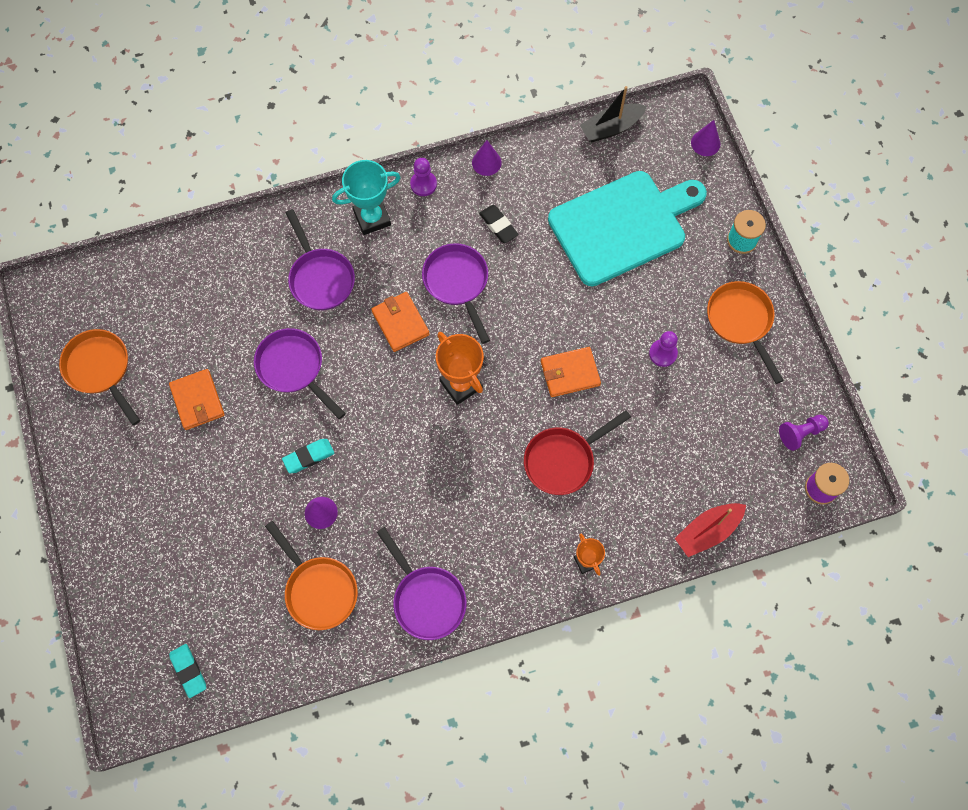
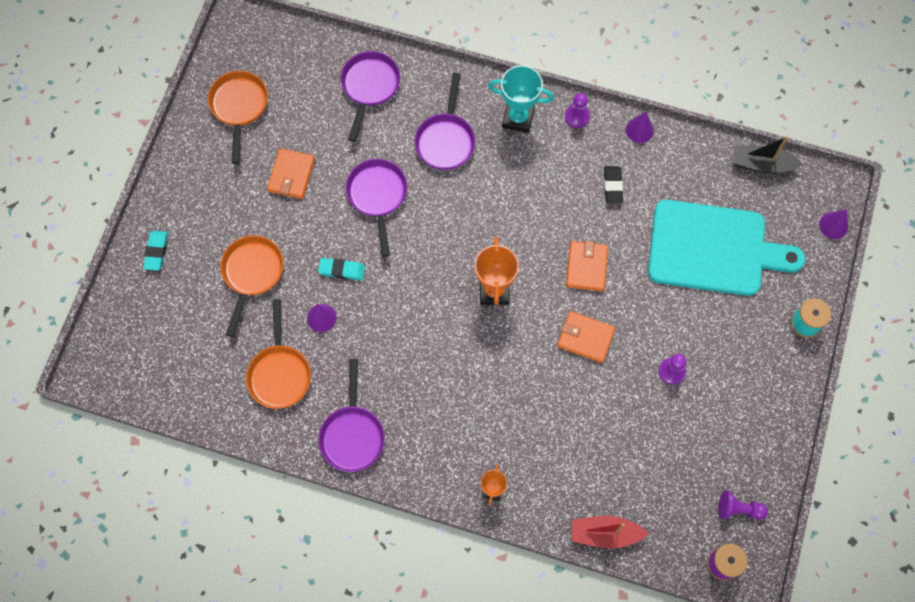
camera: 35 degrees right, 0 degrees up
turquoise eraser [169,644,206,698] -> turquoise eraser moved to [143,231,168,271]
orange wallet [371,292,430,352] -> orange wallet moved to [566,241,608,291]
purple pan [422,243,490,344] -> purple pan moved to [341,51,400,142]
red pan [524,410,631,495] -> none
orange pan [707,281,784,384] -> orange pan moved to [220,235,284,337]

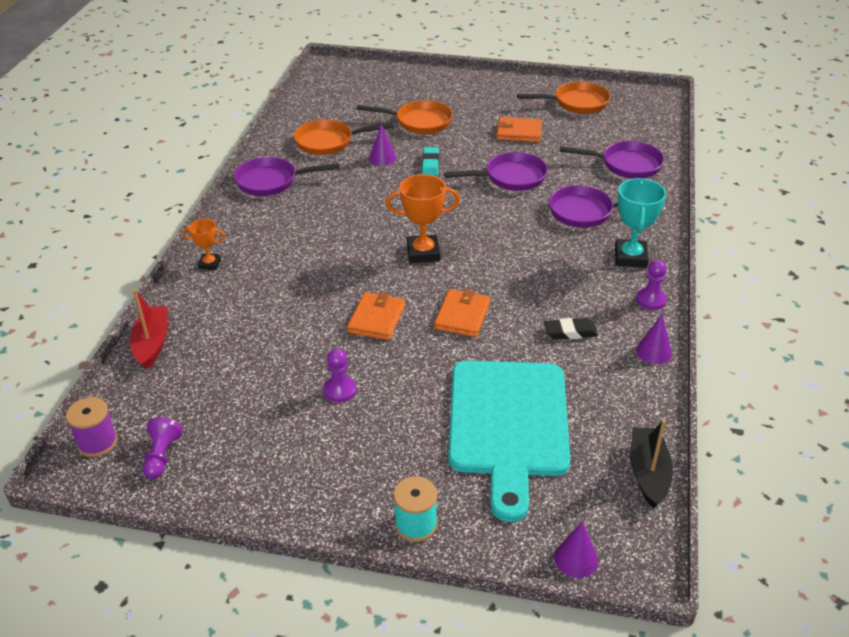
camera: 85 degrees right, 30 degrees down
turquoise eraser [143,231,168,271] -> none
orange wallet [566,241,608,291] -> orange wallet turned 75 degrees counterclockwise [434,289,490,337]

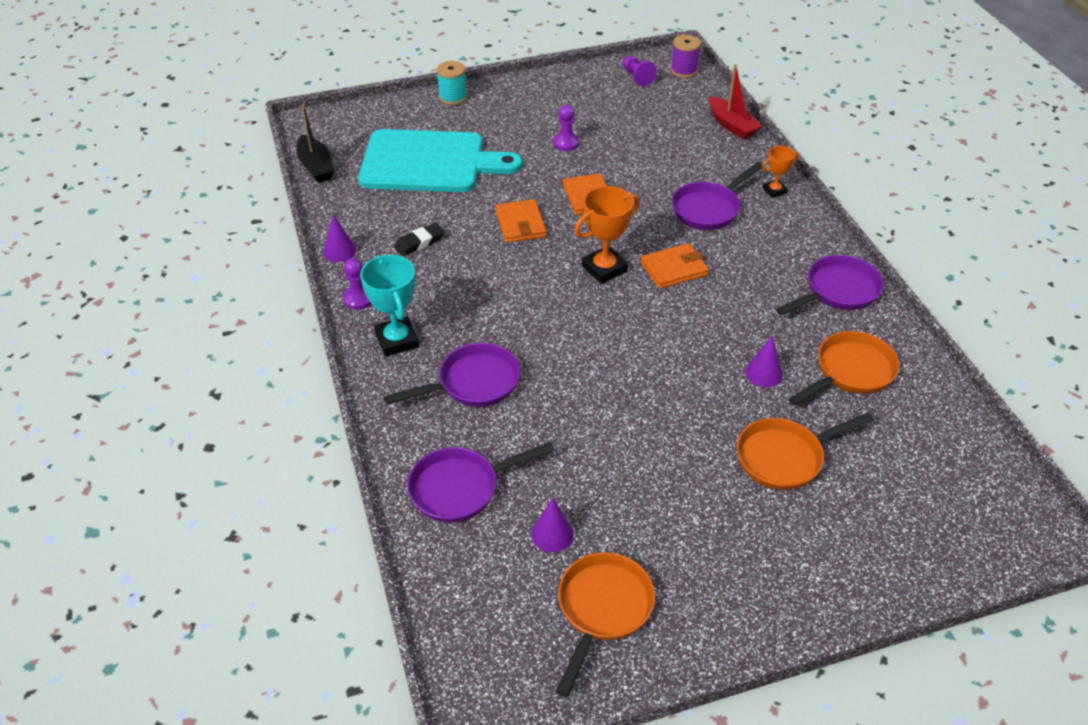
camera: 150 degrees right, 5 degrees up
turquoise eraser [422,147,439,176] -> none
purple pan [444,152,548,191] -> purple pan moved to [672,162,762,230]
turquoise cutting board [449,360,571,522] -> turquoise cutting board turned 120 degrees clockwise [358,129,522,192]
orange wallet [497,117,542,142] -> orange wallet moved to [640,243,709,289]
orange pan [517,82,610,114] -> orange pan turned 150 degrees clockwise [556,552,655,697]
purple cone [554,521,598,578] -> purple cone moved to [531,498,574,552]

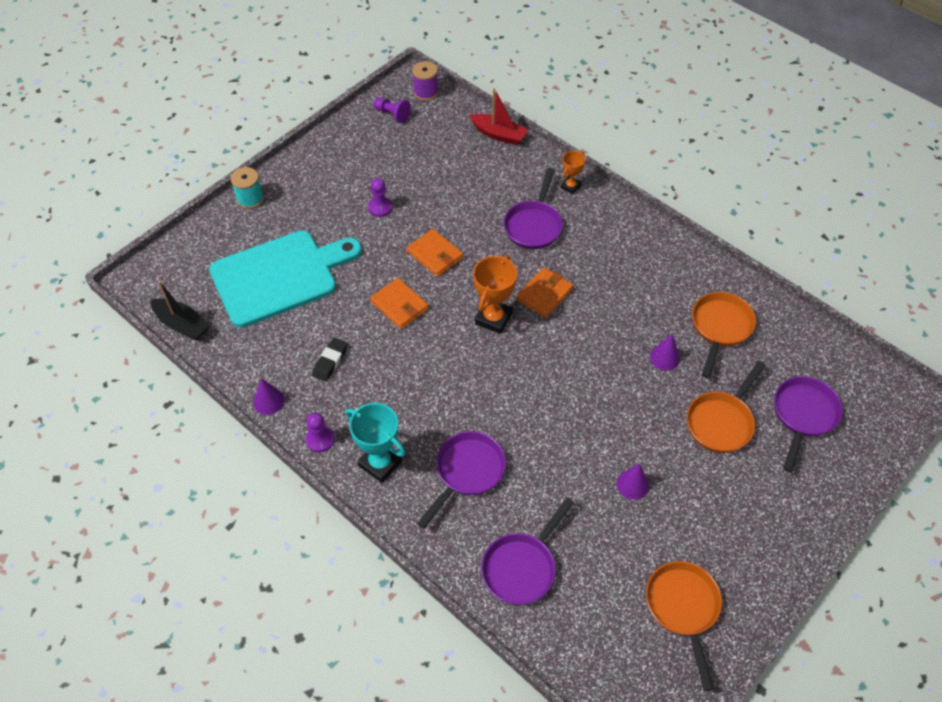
camera: 30 degrees left, 10 degrees up
purple cone [531,498,574,552] -> purple cone moved to [617,463,649,500]
purple pan [776,255,884,315] -> purple pan moved to [774,376,843,472]

